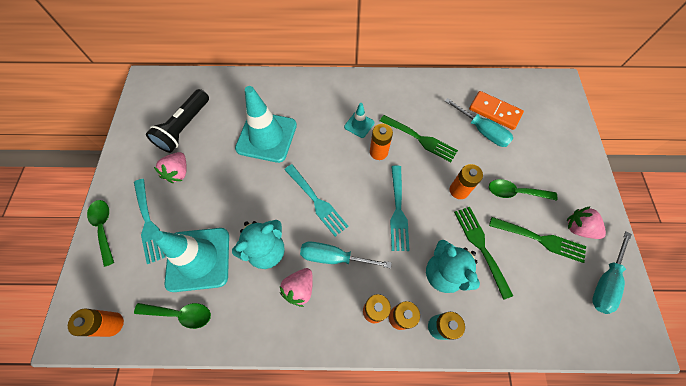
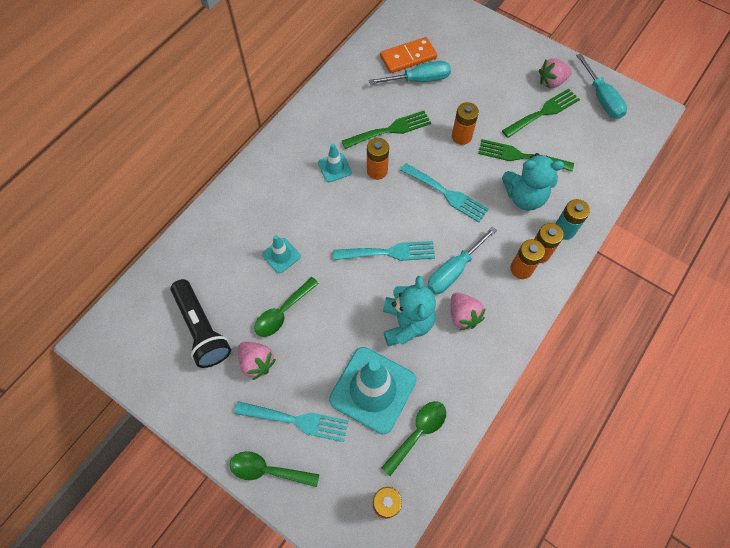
camera: 55 degrees left, 0 degrees up
turquoise traffic cone [235,86,297,163] -> turquoise traffic cone [262,235,301,273], size x0.47
green spoon [489,179,557,201] -> green spoon moved to [254,277,319,337]

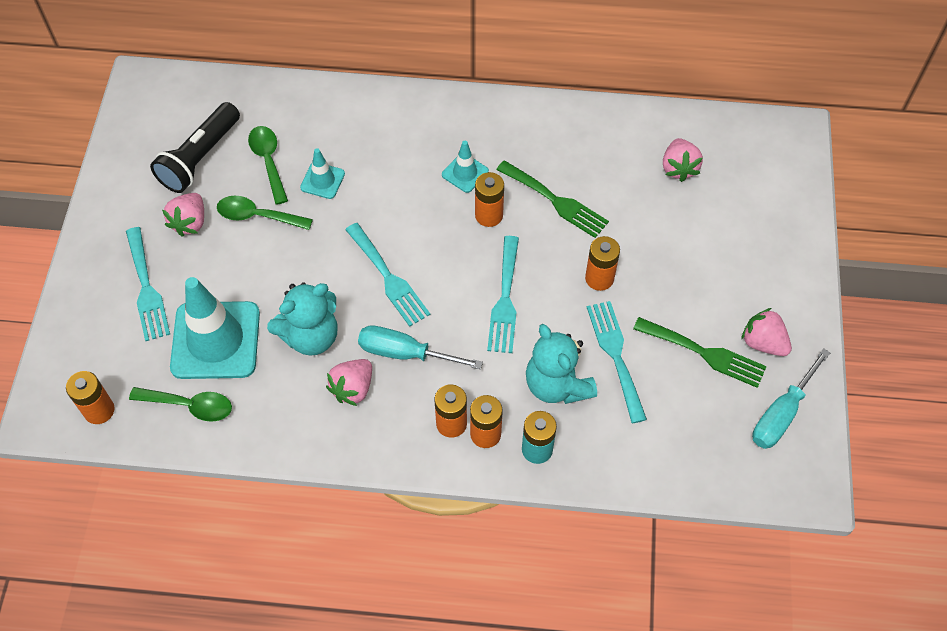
camera: 60 degrees right, 5 degrees down
green spoon [230,451,319,487] -> green spoon moved to [248,126,288,205]
turquoise screwdriver [369,61,451,84] -> none
orange domino [380,37,437,73] -> pink strawberry [663,138,703,182]
green fork [478,139,574,172] -> turquoise fork [587,301,647,423]

